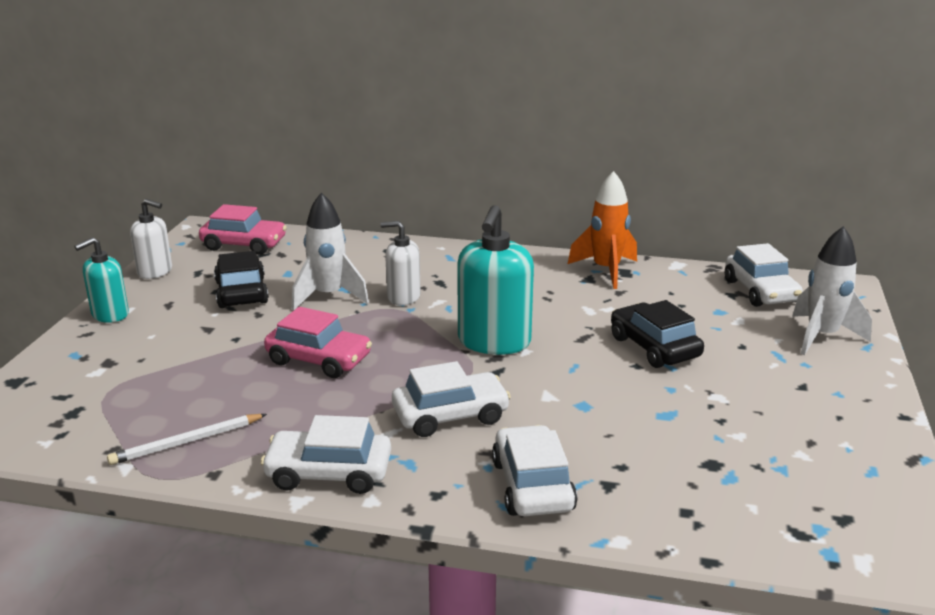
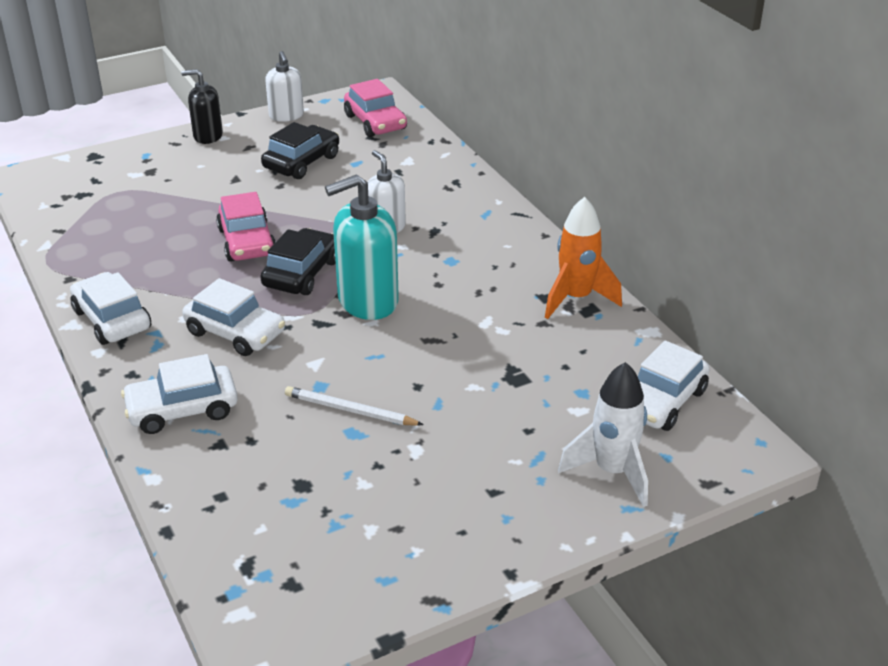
camera: 50 degrees right, 10 degrees up
turquoise soap dispenser [74,237,129,323] -> black soap dispenser [181,69,223,144]
white pencil [107,414,267,465] -> white pencil moved to [285,386,424,426]
white rocket [292,192,369,310] -> none
white car [492,425,577,516] -> white car turned 150 degrees counterclockwise [121,354,238,434]
black car [611,300,704,368] -> black car moved to [260,228,336,295]

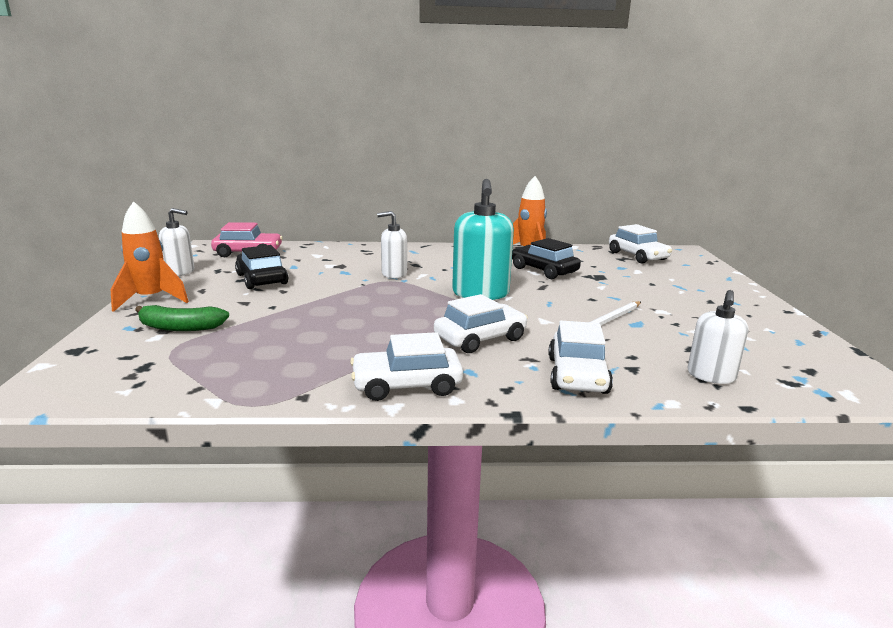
camera: 65 degrees left, 15 degrees down
black soap dispenser [181,69,223,144] -> orange rocket [110,201,189,312]
pink car [216,192,276,262] -> none
black car [260,228,336,295] -> black car moved to [512,238,581,279]
white rocket [558,362,648,507] -> none
none -> green banana [135,305,229,331]
none -> white soap dispenser [687,290,749,384]

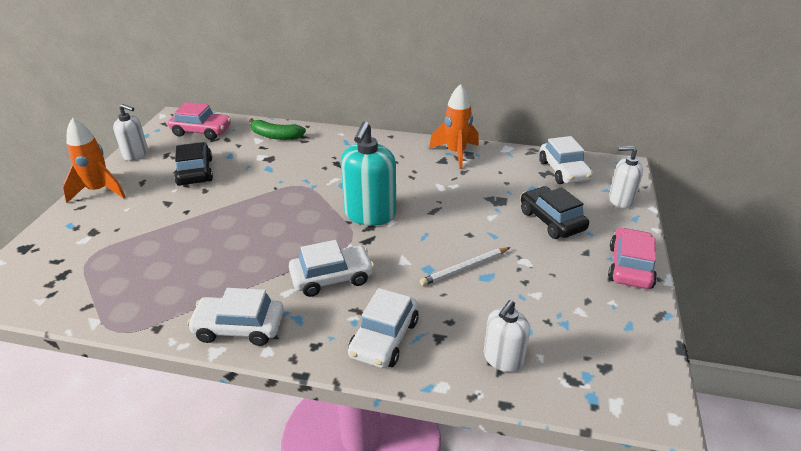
camera: 15 degrees right, 15 degrees up
green banana [135,305,229,331] -> green banana moved to [249,118,306,140]
white soap dispenser [377,211,407,279] -> white soap dispenser moved to [609,146,643,208]
black car [512,238,581,279] -> black car moved to [521,186,589,239]
none -> pink car [608,227,657,289]

